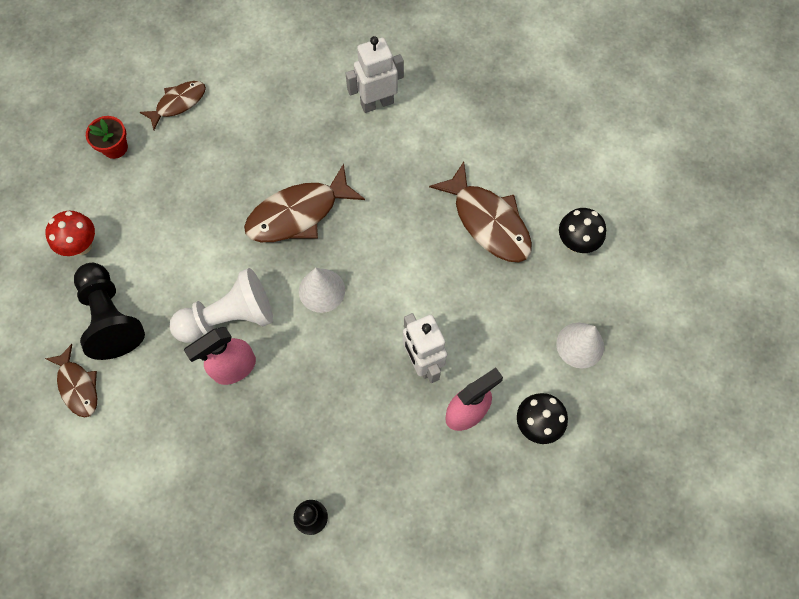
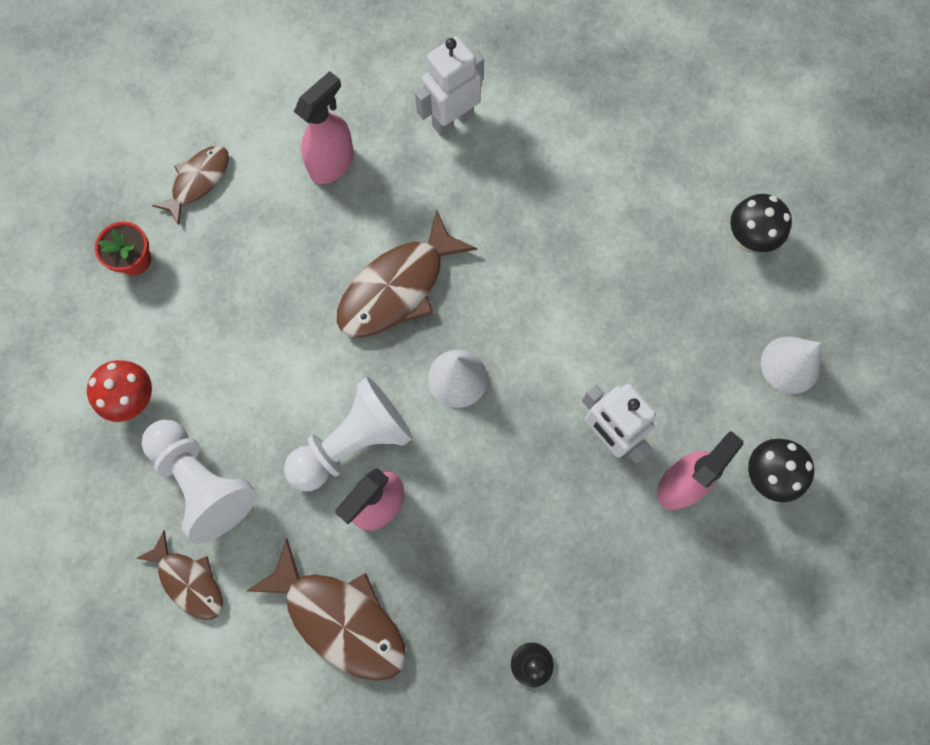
camera: 15 degrees left, 5 degrees up
black pawn [74,263,145,360] -> white pawn [141,419,257,544]
brown fish [429,162,532,262] -> brown fish moved to [247,538,406,681]
none -> pink spray bottle [294,71,354,184]

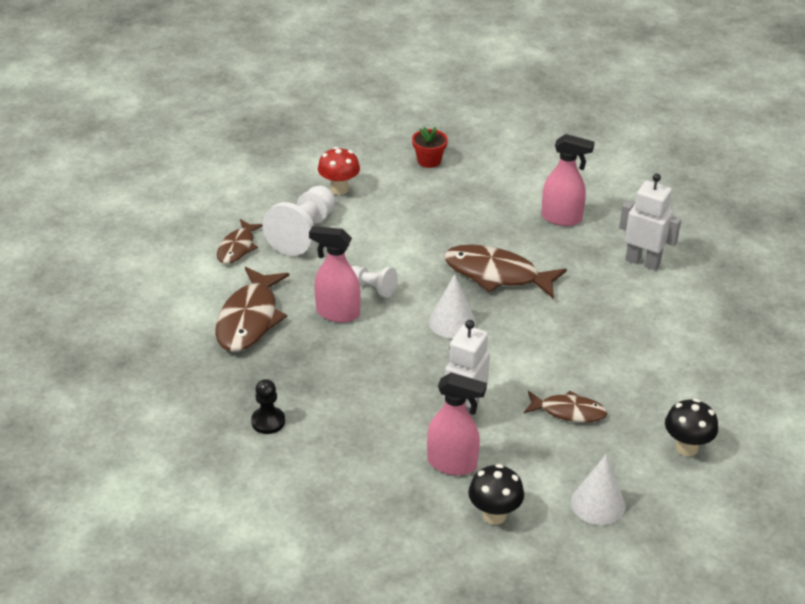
camera: 65 degrees right, 35 degrees down
brown fish [152,146,229,225] -> brown fish moved to [524,390,608,423]
white pawn [284,377,413,491] -> white pawn [351,266,398,298], size x0.54

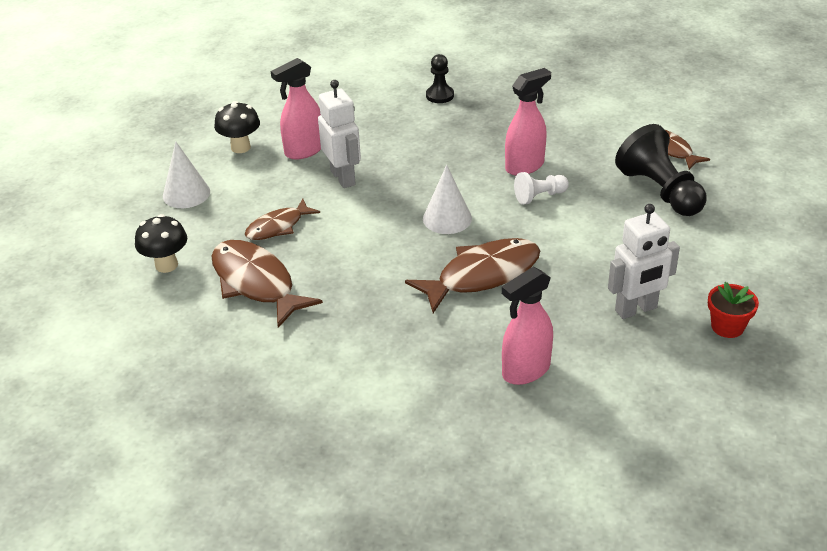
camera: 130 degrees right, 0 degrees up
brown fish [215,267,289,352] -> brown fish moved to [211,240,323,328]
white pawn [262,186,335,256] -> black pawn [615,124,706,216]
red mushroom [318,147,360,195] -> none
white robot [619,173,681,270] -> white robot moved to [608,204,680,319]

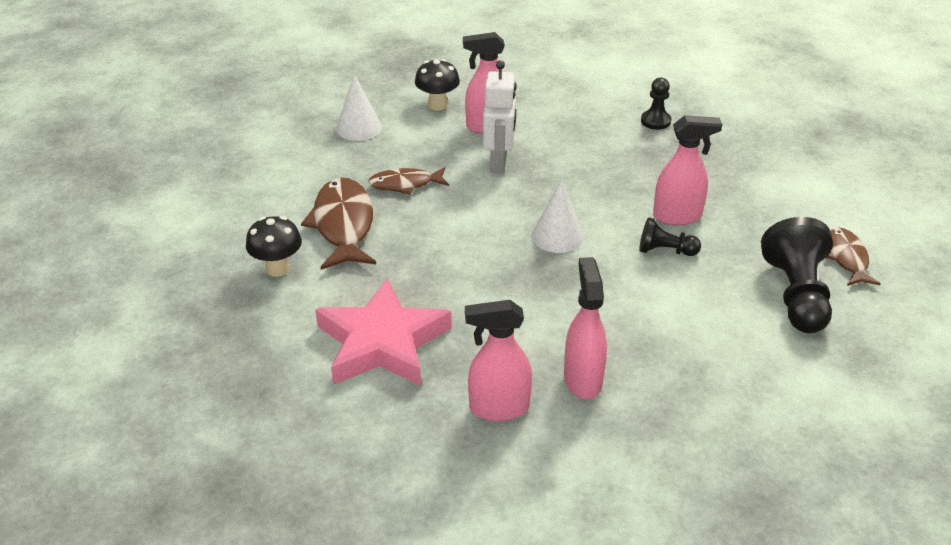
camera: 30 degrees right, 0 degrees up
black mushroom [135,214,187,273] -> black mushroom moved to [246,216,302,277]
brown fish [405,238,540,313] -> none
white pawn [514,172,569,205] -> black pawn [639,217,701,256]
white robot [608,204,680,319] -> none
red flower pot [708,282,759,338] -> none
none -> pink star [315,278,452,386]
none -> pink spray bottle [564,257,607,399]

